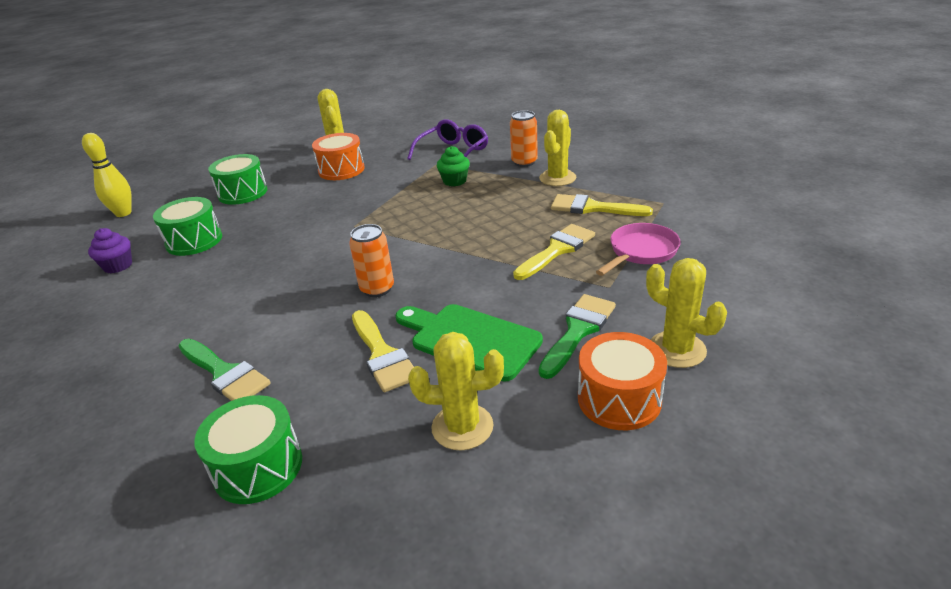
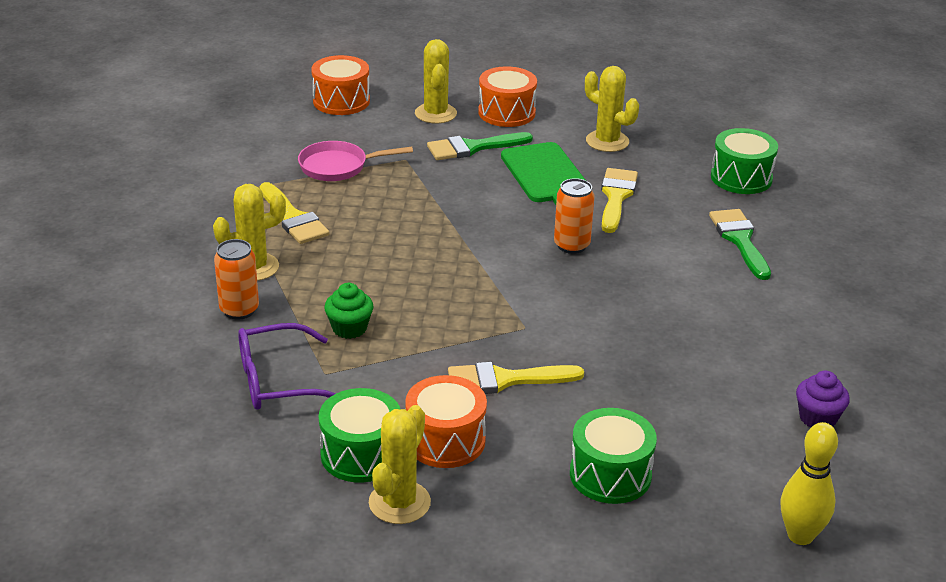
camera: 145 degrees left, 0 degrees up
green drum [153,197,222,256] -> green drum moved to [319,388,400,483]
yellow brush [513,224,595,280] -> yellow brush moved to [448,362,584,394]
none -> orange drum [311,55,370,115]

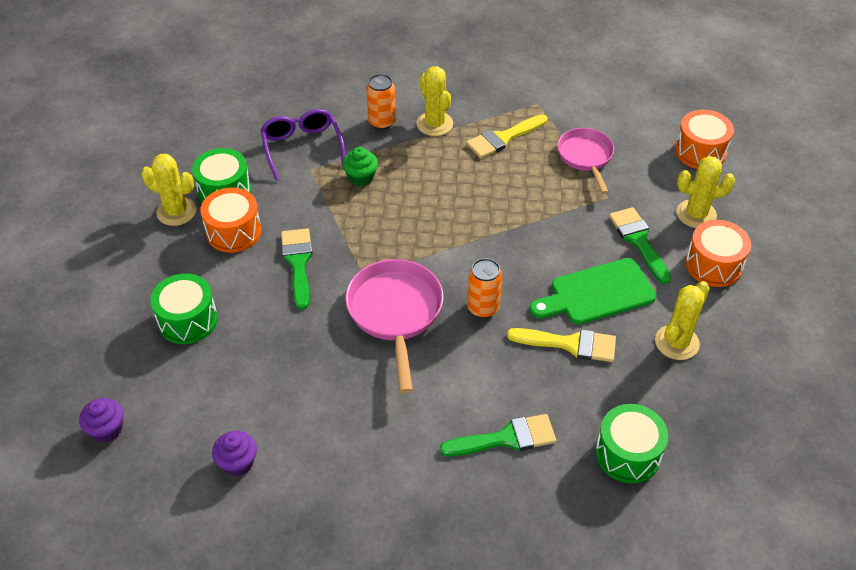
camera: 90 degrees right, 15 degrees up
yellow brush [448,362,584,394] -> green brush [281,228,312,310]
yellow bowling pin [780,422,838,545] -> purple cupcake [79,398,124,443]
none -> pink pan [345,259,444,393]

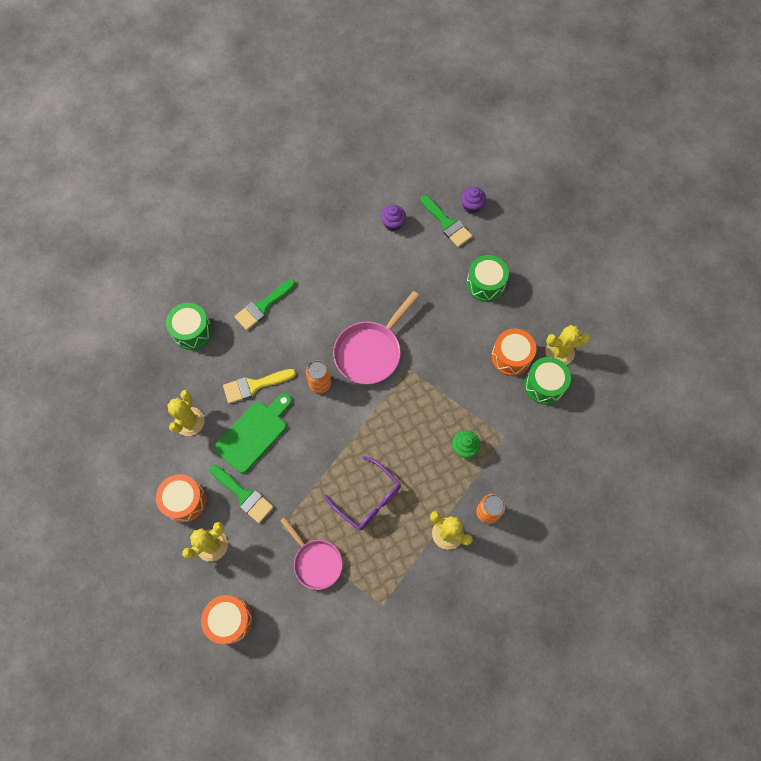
camera: 150 degrees right, 20 degrees up
purple glasses [261,109,345,181] -> purple glasses moved to [324,456,401,530]
green brush [281,228,312,310] -> green brush moved to [421,195,472,247]
pink pan [345,259,444,393] -> pink pan turned 75 degrees clockwise [333,291,420,385]
yellow brush [466,114,548,158] -> none

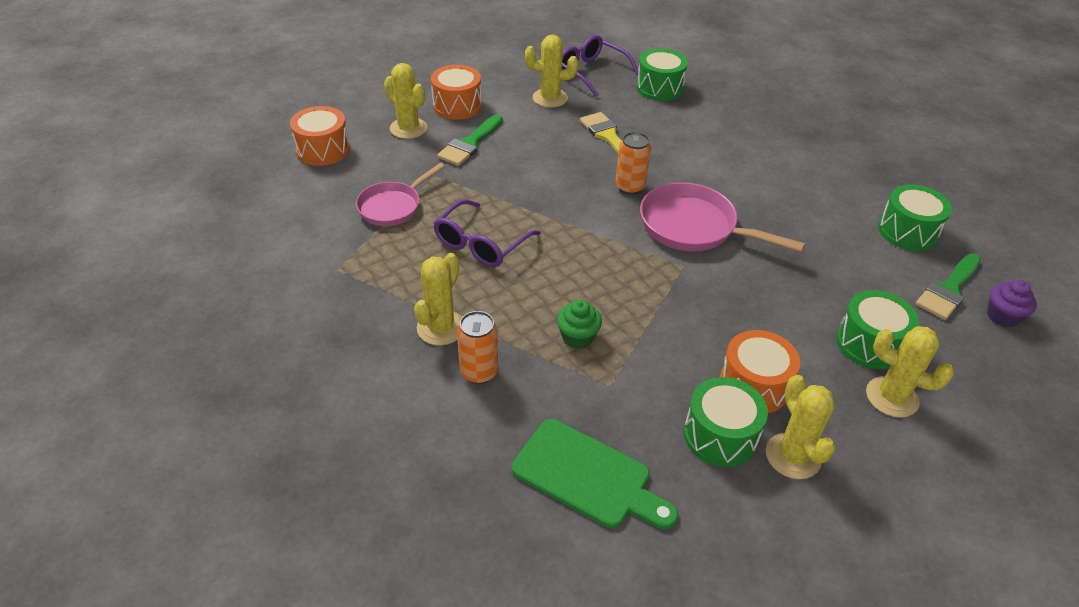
camera: 80 degrees right, 25 degrees down
green cutting board [214,393,292,474] -> green cutting board moved to [512,419,678,529]
green brush [234,279,295,330] -> none
purple cupcake [381,205,406,231] -> green drum [878,184,952,251]
none -> purple glasses [562,35,638,97]
none -> yellow cactus [866,326,954,418]

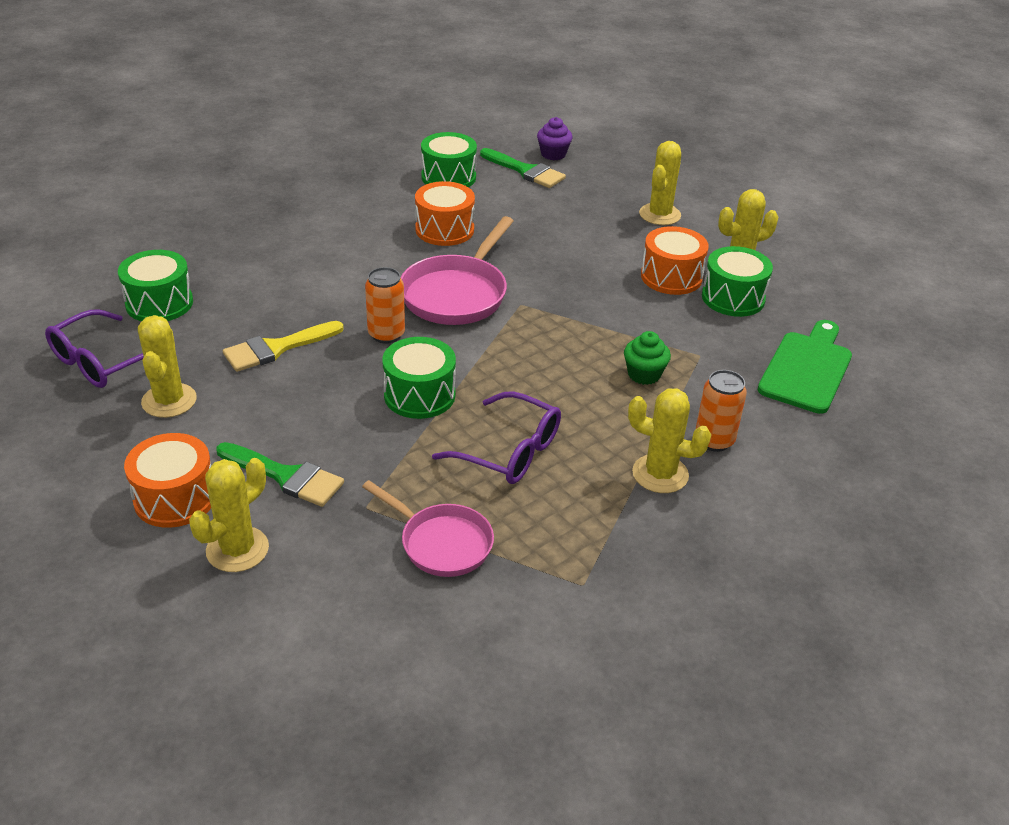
camera: 95 degrees left, 5 degrees down
orange drum [290,106,350,166] -> orange drum moved to [415,181,475,246]
green drum [836,290,919,369] -> green drum moved to [382,337,456,419]

